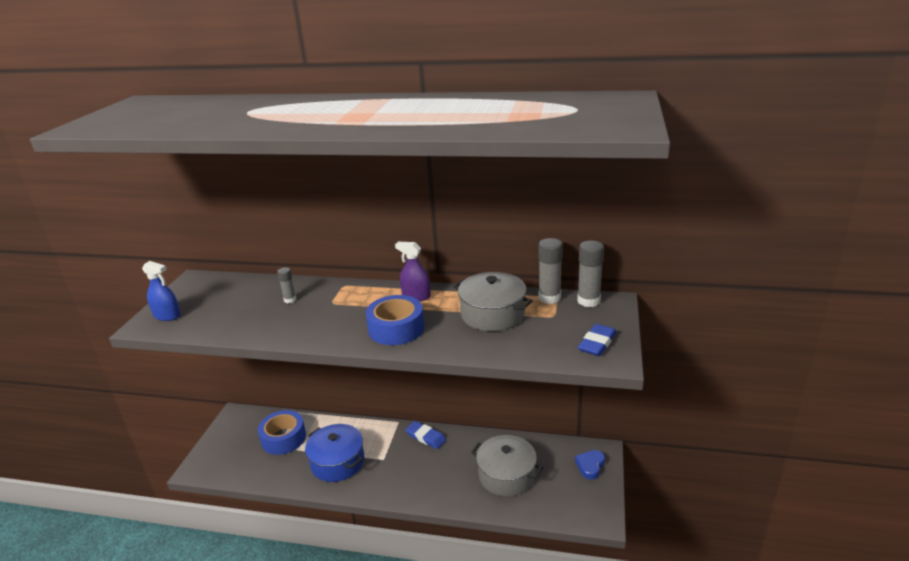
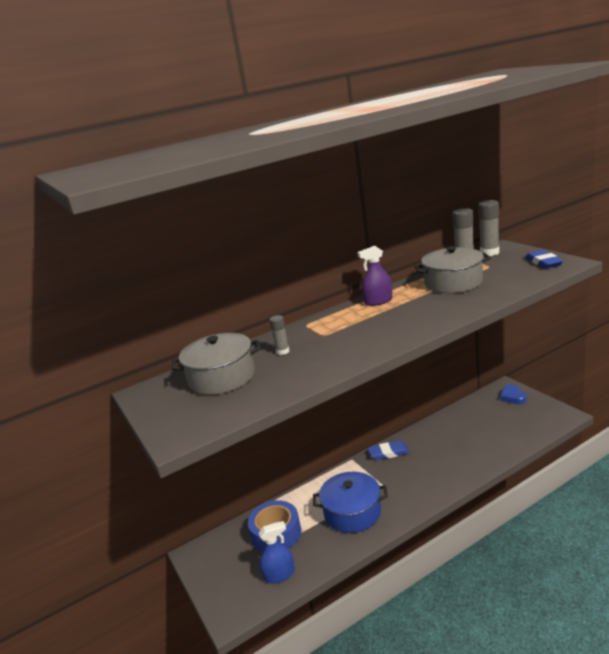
camera: 40 degrees left, 5 degrees down
blue spray bottle [142,261,181,321] -> blue spray bottle moved to [259,521,295,584]
blue tape [366,295,424,345] -> none
grey pot [471,435,543,497] -> grey pot moved to [172,333,261,395]

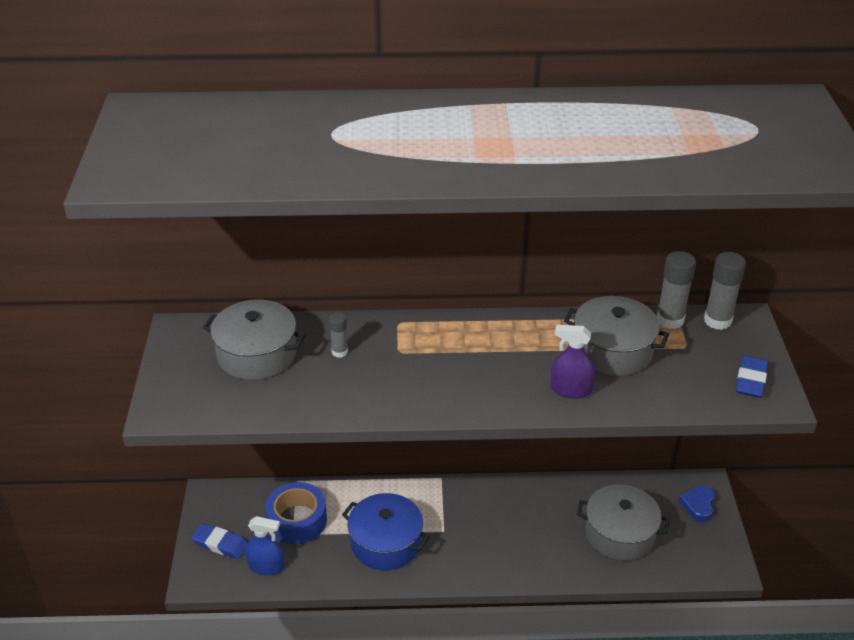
camera: 25 degrees right, 15 degrees up
purple spray bottle [357,246,393,306] -> purple spray bottle moved to [550,325,596,398]
blue eraser [368,441,410,460] -> blue eraser moved to [191,523,248,559]
none -> grey pot [577,484,670,561]

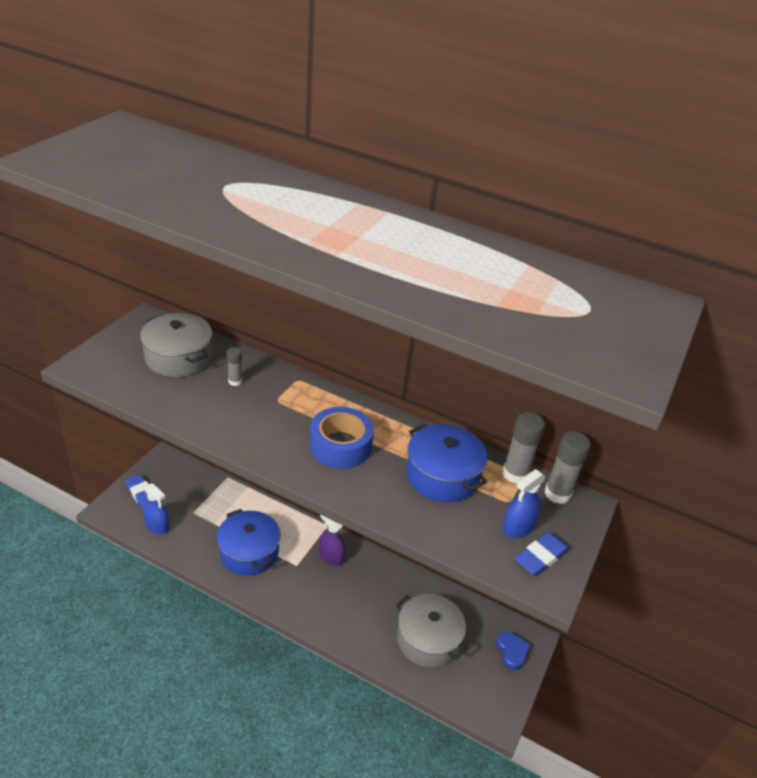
camera: 25 degrees right, 0 degrees up
blue tape [265,482,327,544] -> blue tape moved to [310,407,374,469]
purple spray bottle [550,325,596,398] -> purple spray bottle moved to [319,515,346,566]
grey pot [564,296,669,376] -> blue pot [407,424,487,502]
blue heart [679,485,715,522] -> blue heart turned 120 degrees clockwise [496,631,531,670]
none -> blue spray bottle [502,469,546,538]

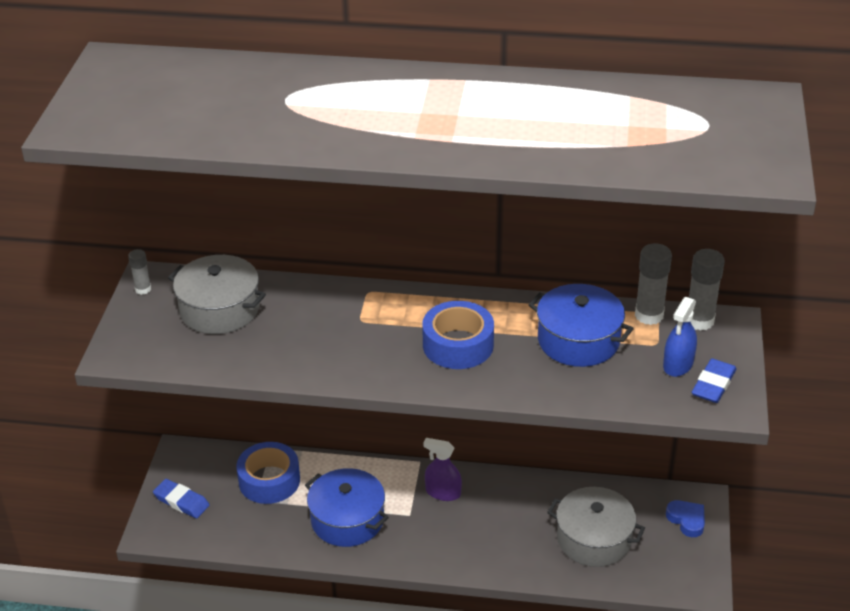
camera: 15 degrees left, 0 degrees up
blue spray bottle [143,483,170,534] -> none
grey glue stick [227,347,242,386] -> grey glue stick moved to [128,249,151,295]
none -> blue tape [236,442,300,504]

